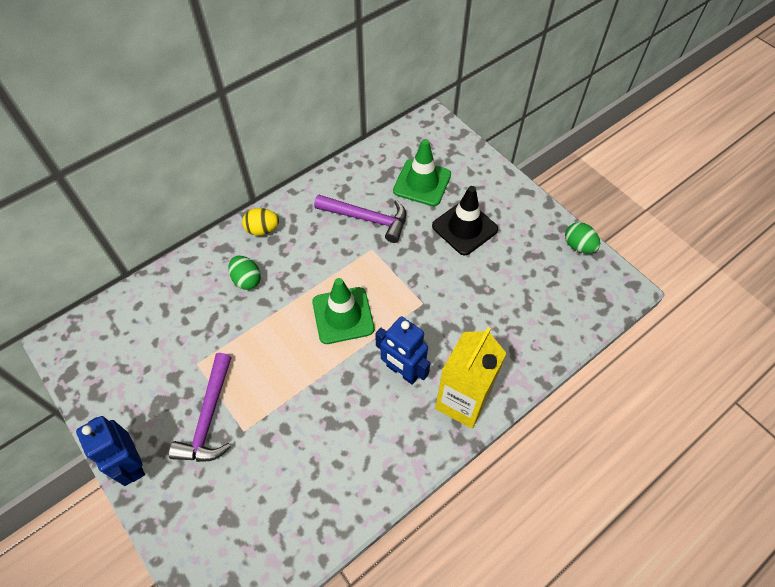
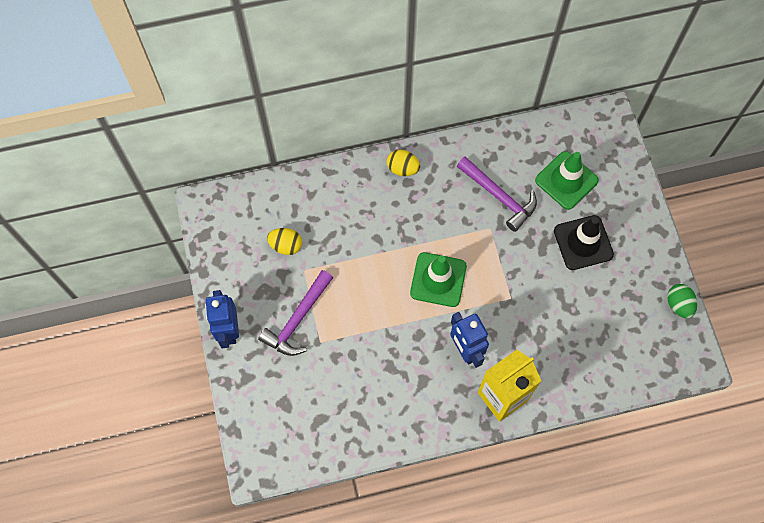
camera: 25 degrees right, 10 degrees up
green egg [229,256,261,290] -> none
none -> yellow egg [267,228,302,255]

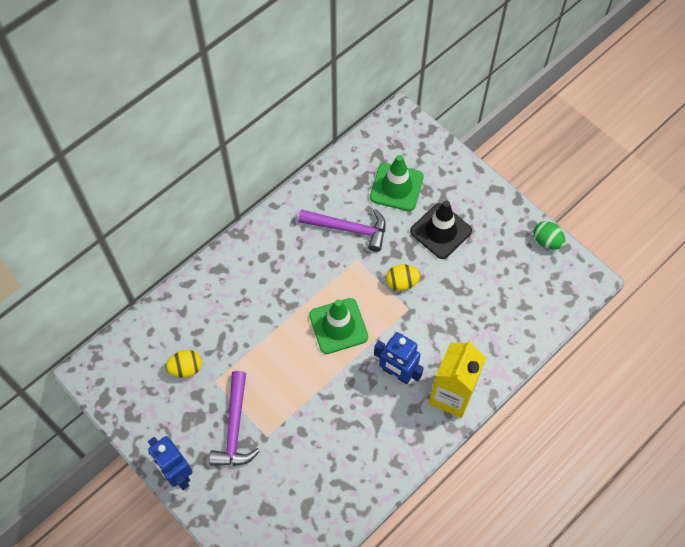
camera: 30 degrees left, 5 degrees down
yellow egg [387,150,420,176] -> yellow egg moved to [386,264,421,291]

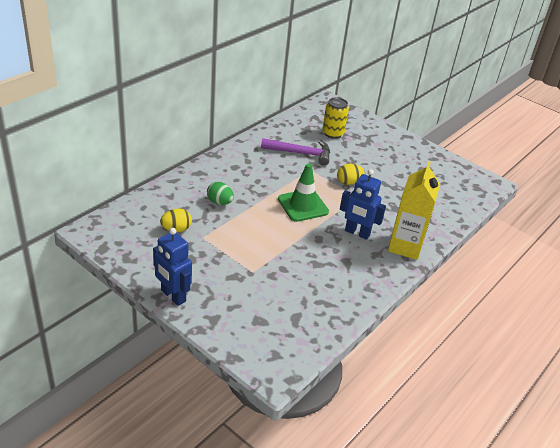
camera: 10 degrees left, 25 degrees down
purple hammer [209,371,260,466] -> none
green traffic cone [370,155,424,211] -> yellow can [322,97,349,139]
black traffic cone [410,201,472,259] -> none
green egg [533,221,565,250] -> green egg moved to [207,182,234,205]

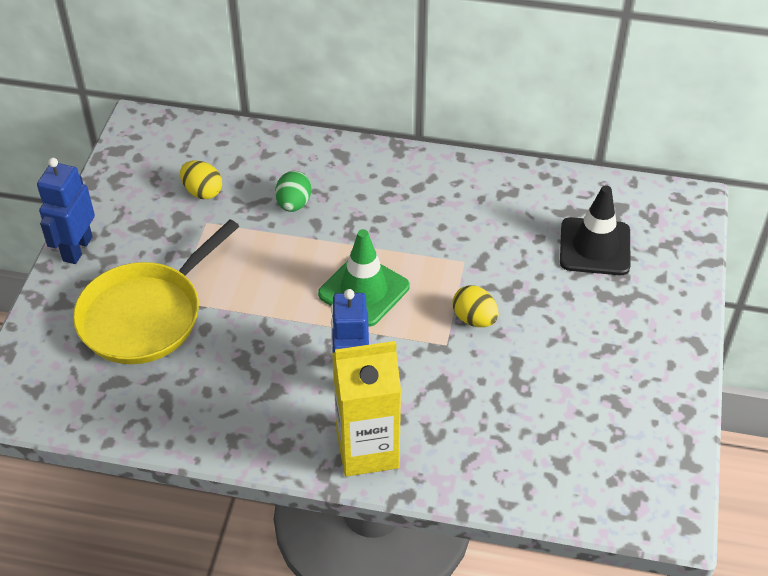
camera: 65 degrees right, 10 degrees up
purple hammer [261,138,330,166] -> none
yellow can [322,97,349,139] -> black traffic cone [560,185,631,275]
none -> yellow pan [73,219,239,364]

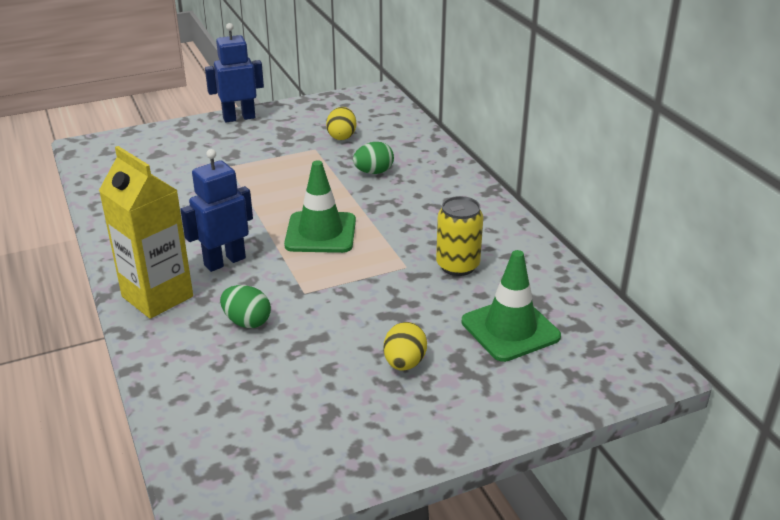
camera: 55 degrees right, 15 degrees down
yellow pan [73,219,239,364] -> none
yellow egg [453,285,499,327] -> yellow egg moved to [383,322,427,370]
black traffic cone [560,185,631,275] -> green traffic cone [461,250,561,362]
none -> green egg [220,285,271,328]
none -> yellow can [436,196,483,276]

